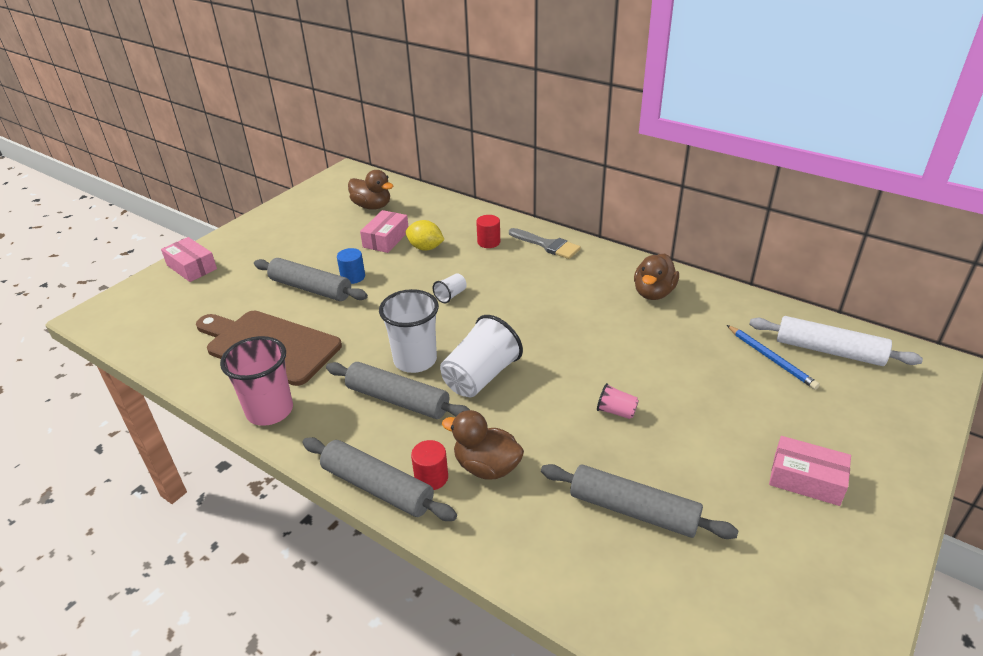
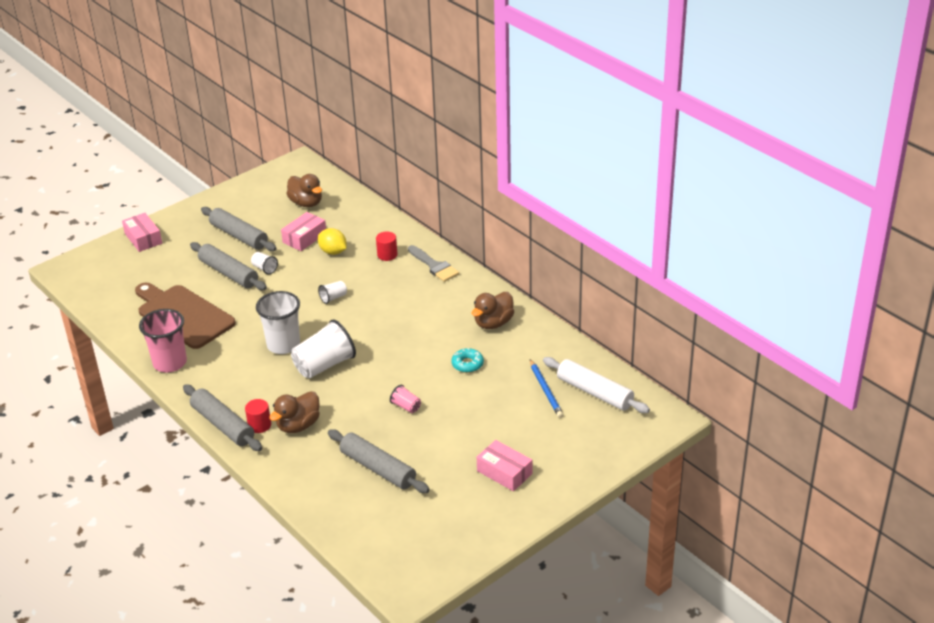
camera: 15 degrees right, 0 degrees up
grey rolling pin [326,362,470,419] -> grey rolling pin moved to [201,207,277,251]
blue cylinder [337,248,365,284] -> white cup [251,252,278,275]
brown duck [442,410,524,480] -> brown duck turned 90 degrees counterclockwise [269,391,320,433]
none -> turquoise donut [452,348,484,373]

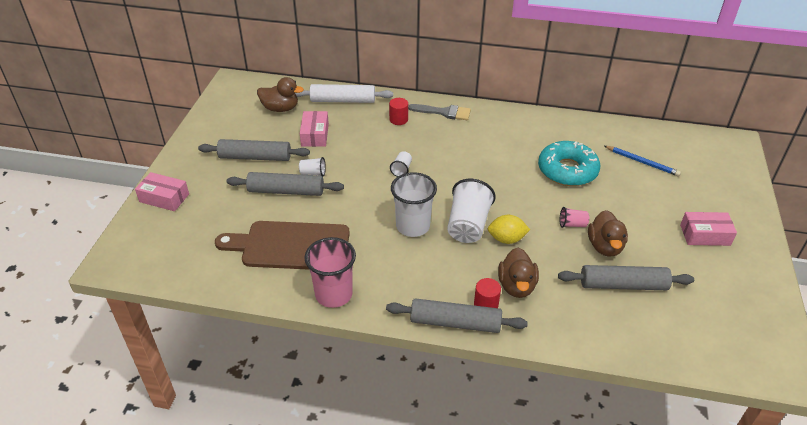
camera: 40 degrees left, 5 degrees up
yellow lemon [318,228,347,255] -> yellow lemon moved to [488,215,530,244]
turquoise donut [452,348,484,373] -> turquoise donut [538,141,600,186], size x2.06
brown duck [472,292,514,329] -> brown duck moved to [588,210,628,257]
white rolling pin [543,357,650,413] -> white rolling pin moved to [295,84,393,103]

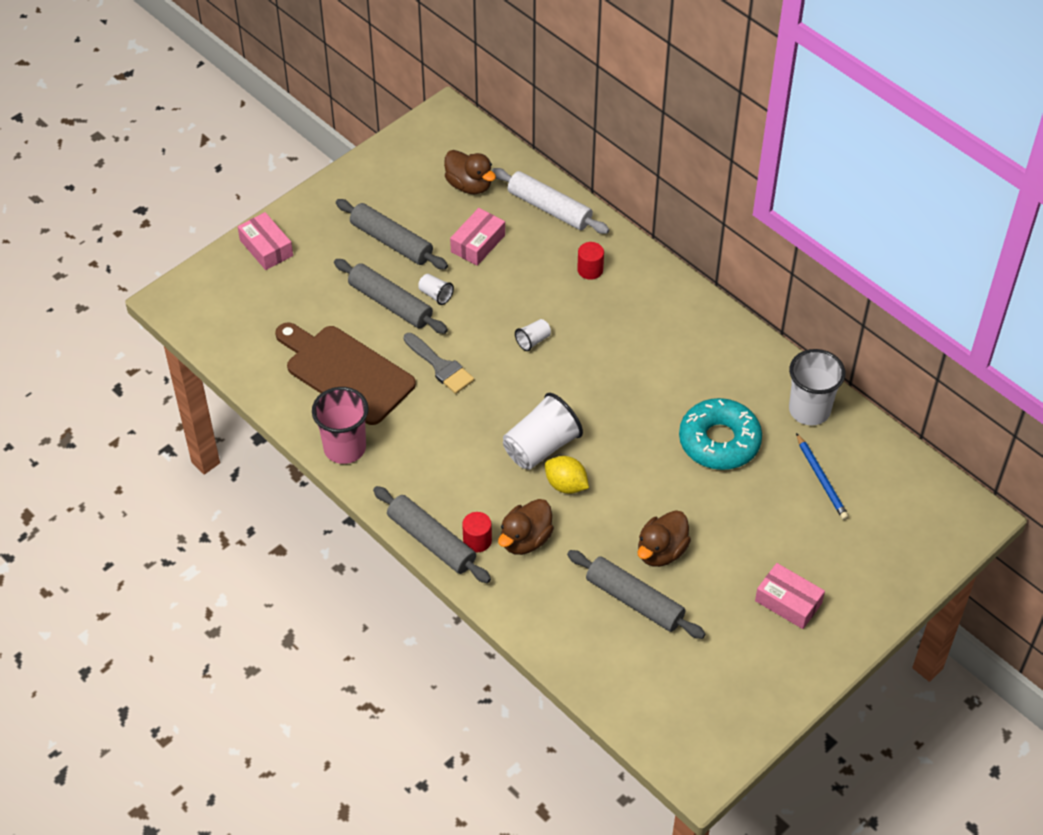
camera: 35 degrees right, 10 degrees up
white cup [391,172,437,237] -> white cup moved to [789,349,845,426]
grey brush [408,104,471,120] -> grey brush moved to [403,333,474,394]
pink cup [559,207,589,228] -> none

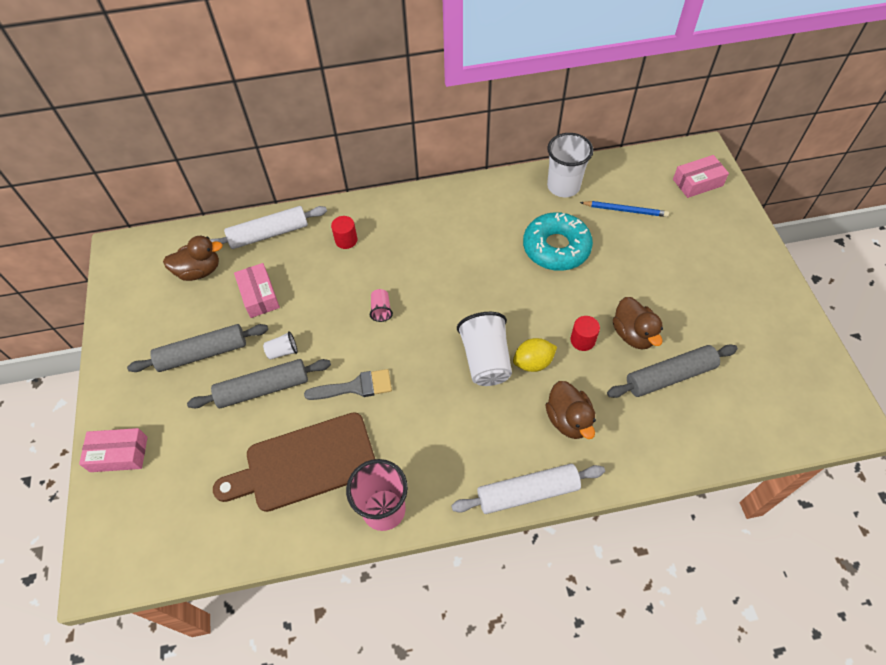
camera: 55 degrees left, 5 degrees up
grey rolling pin [373,486,491,583] -> white rolling pin [451,464,605,514]
red cylinder [462,512,492,553] -> red cylinder moved to [571,316,600,351]
white cup [515,319,551,351] -> pink cup [370,289,393,322]
pink box [755,563,825,629] -> pink box moved to [673,155,729,198]

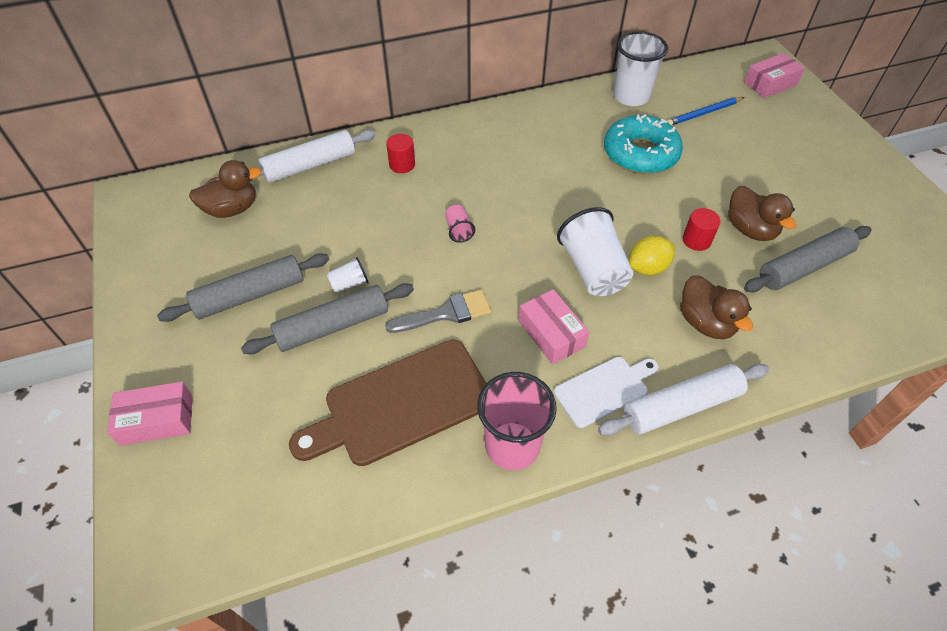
camera: 10 degrees left, 5 degrees down
pink box [234,263,280,318] -> pink box moved to [518,289,590,364]
blue pencil [580,201,669,217] -> blue pencil turned 150 degrees clockwise [667,97,744,126]
none -> white cutting board [554,357,659,428]

